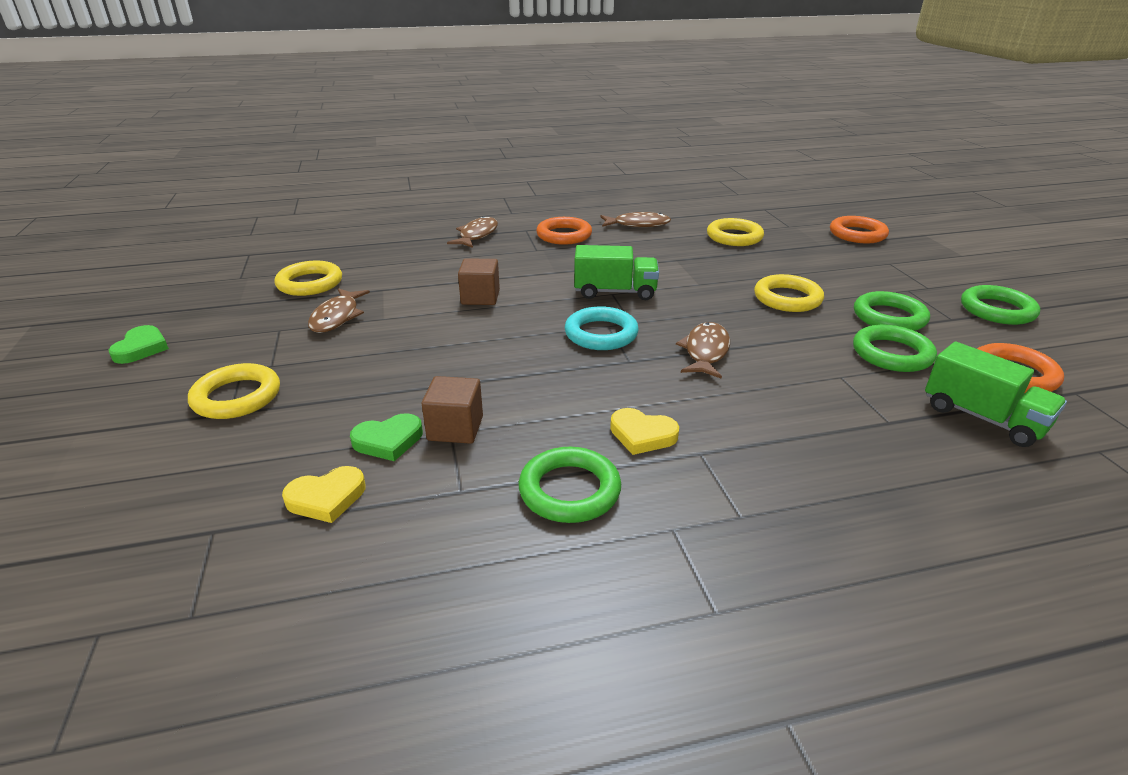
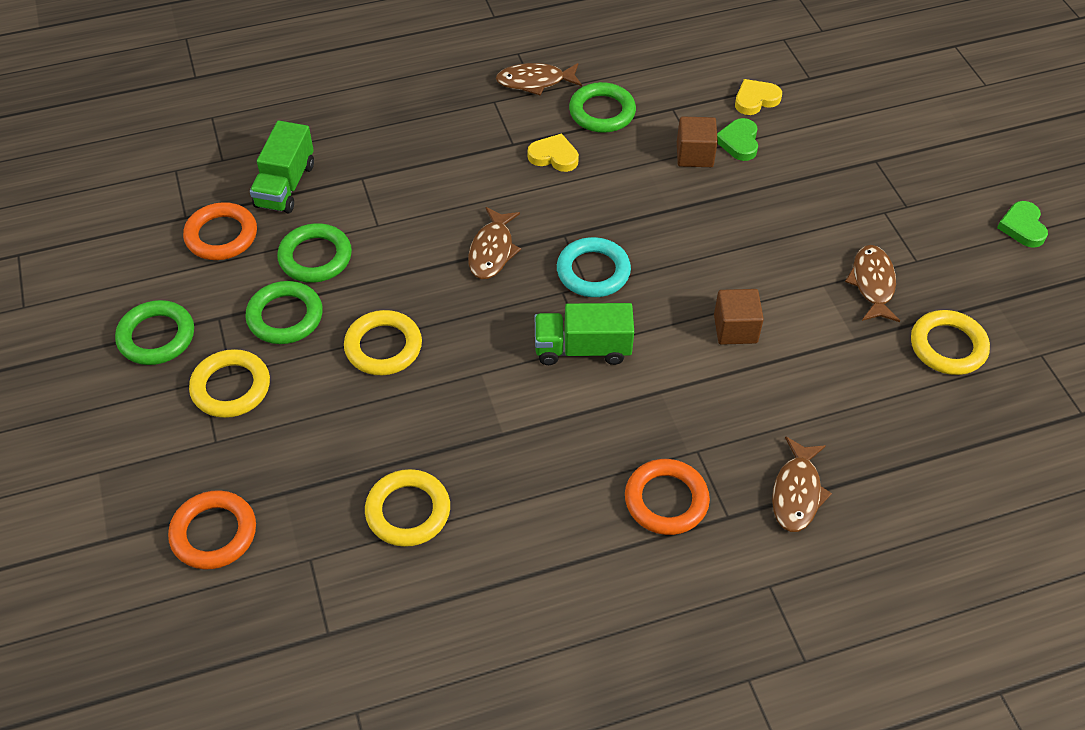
camera: 175 degrees right, 20 degrees up
yellow ring [188,363,280,419] -> yellow ring moved to [189,349,270,418]
green heart [350,413,423,461] -> green heart turned 60 degrees counterclockwise [717,118,758,161]
brown fish [600,212,671,227] -> brown fish moved to [496,63,582,96]
green truck [925,342,1067,447] -> green truck turned 120 degrees counterclockwise [250,121,314,214]

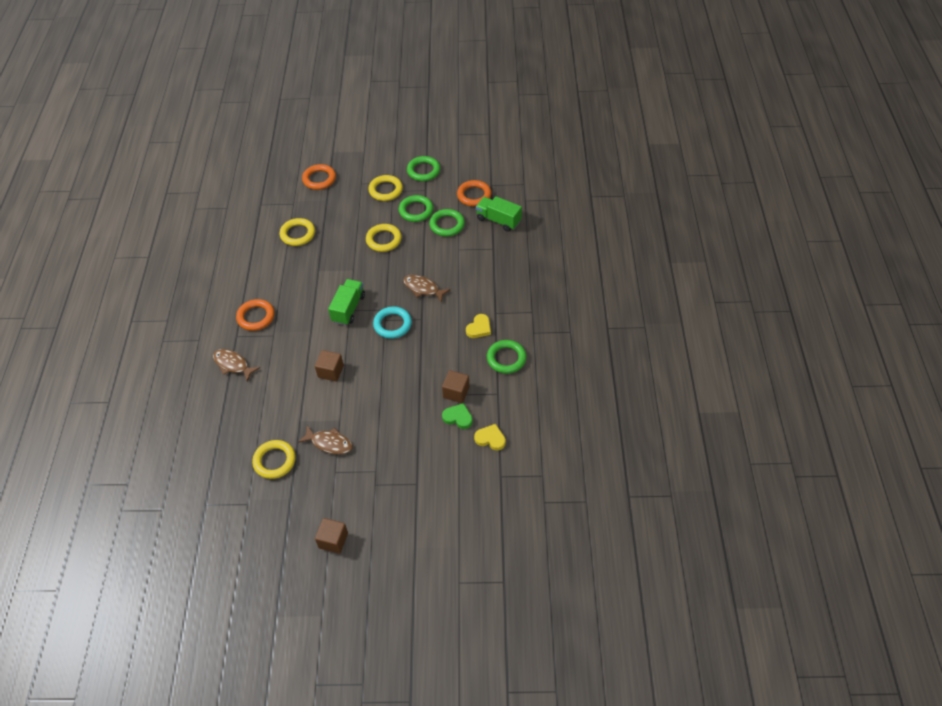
camera: 110 degrees right, 0 degrees up
brown fish [496,63,582,96] -> none
yellow heart [735,79,782,115] -> yellow heart turned 60 degrees counterclockwise [474,424,506,451]
green heart [997,201,1048,248] -> brown cube [315,518,348,554]

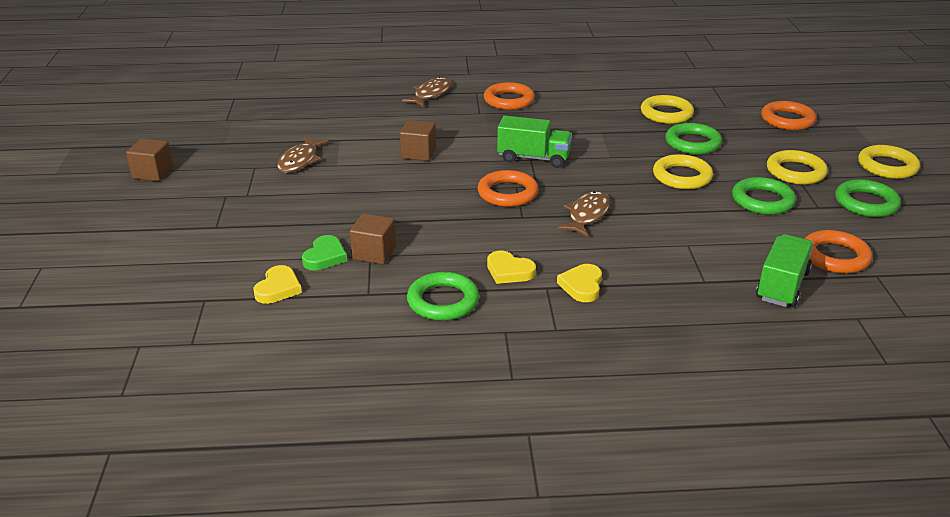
camera: 85 degrees right, 20 degrees down
yellow ring [252,440,296,479] -> yellow ring moved to [858,145,920,179]
turquoise ring [373,307,412,339] -> orange ring [478,170,539,207]
green ring [429,209,465,237] -> green ring moved to [665,123,722,154]
none -> yellow heart [557,264,602,302]

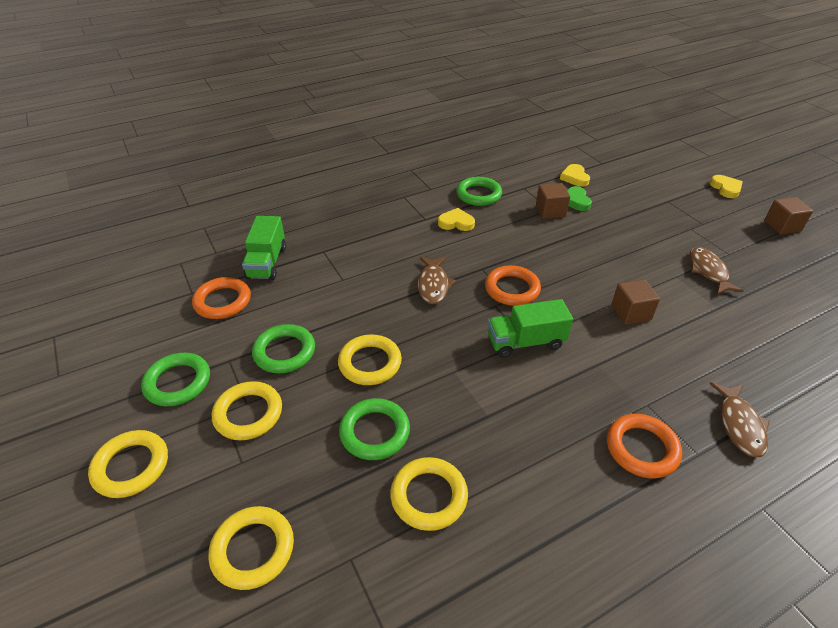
camera: 155 degrees right, 10 degrees up
yellow heart [557,264,602,302] -> yellow heart moved to [710,175,743,198]
orange ring [761,101,816,130] -> yellow ring [208,506,294,590]

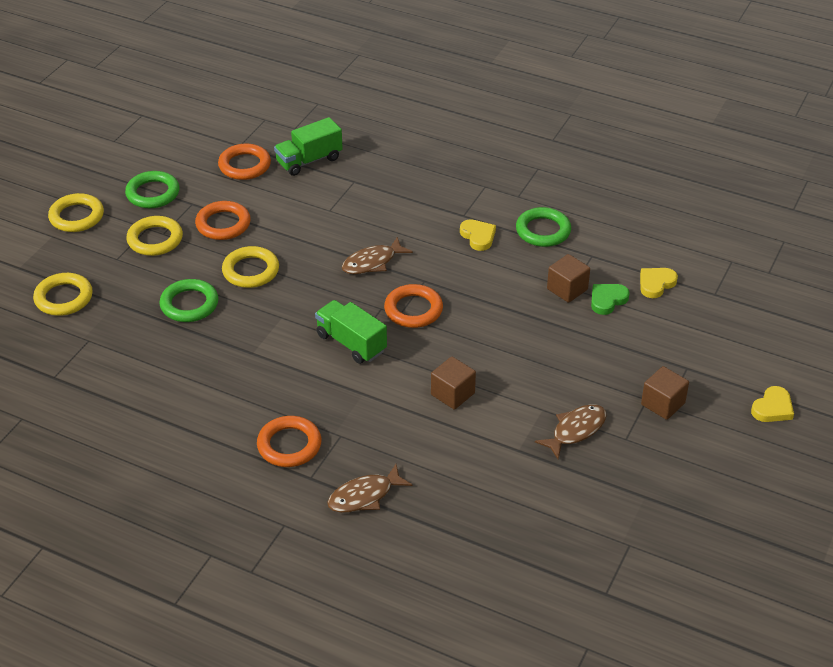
camera: 55 degrees right, 0 degrees up
green ring [252,324,315,373] -> orange ring [195,201,251,240]
yellow ring [390,457,468,531] -> none
brown cube [764,197,813,235] -> brown cube moved to [641,366,689,420]

